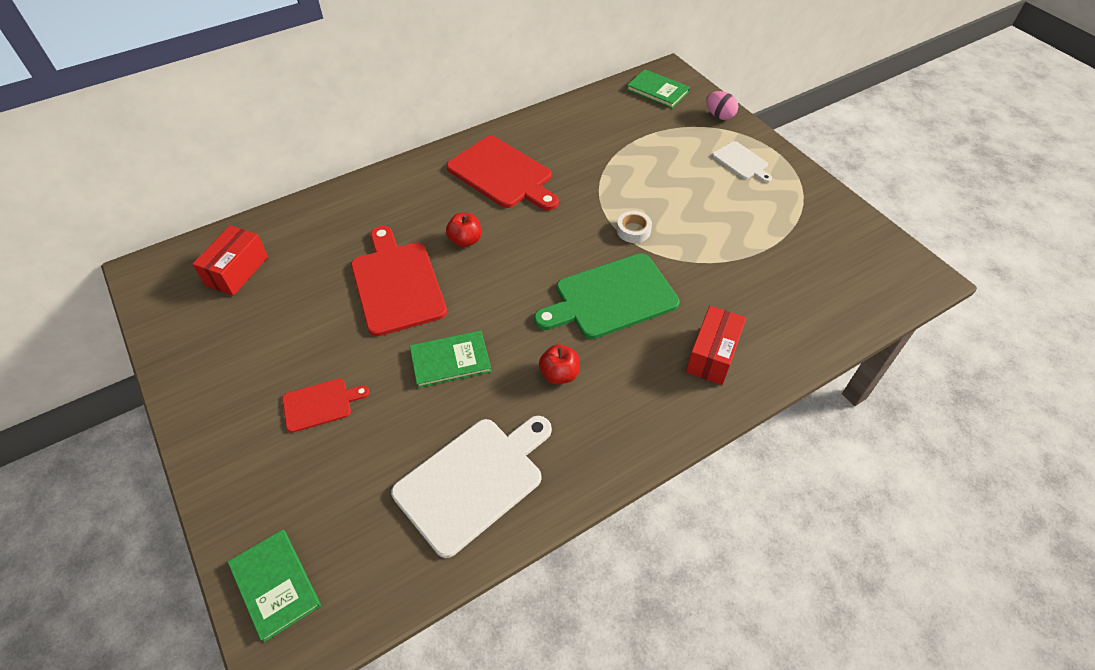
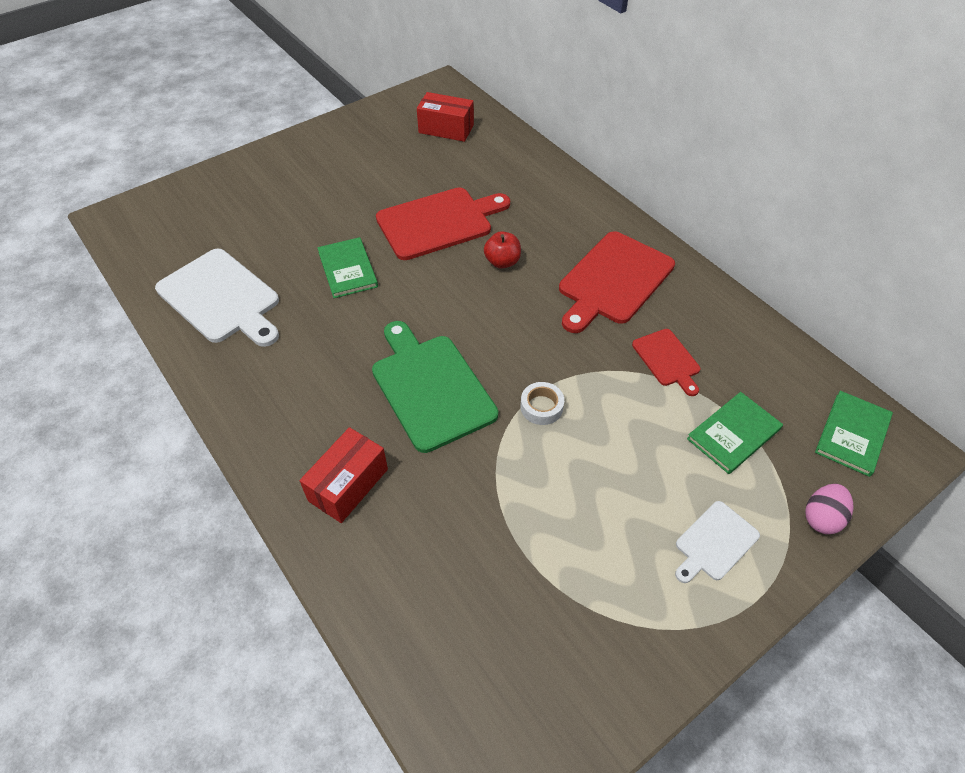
camera: 85 degrees right, 0 degrees up
green book [228,530,321,642] -> green book moved to [687,392,783,474]
red cutting board [282,378,370,433] -> red cutting board moved to [632,329,701,396]
red apple [539,344,580,385] -> none
red box [686,306,746,385] -> red box turned 75 degrees counterclockwise [300,427,388,523]

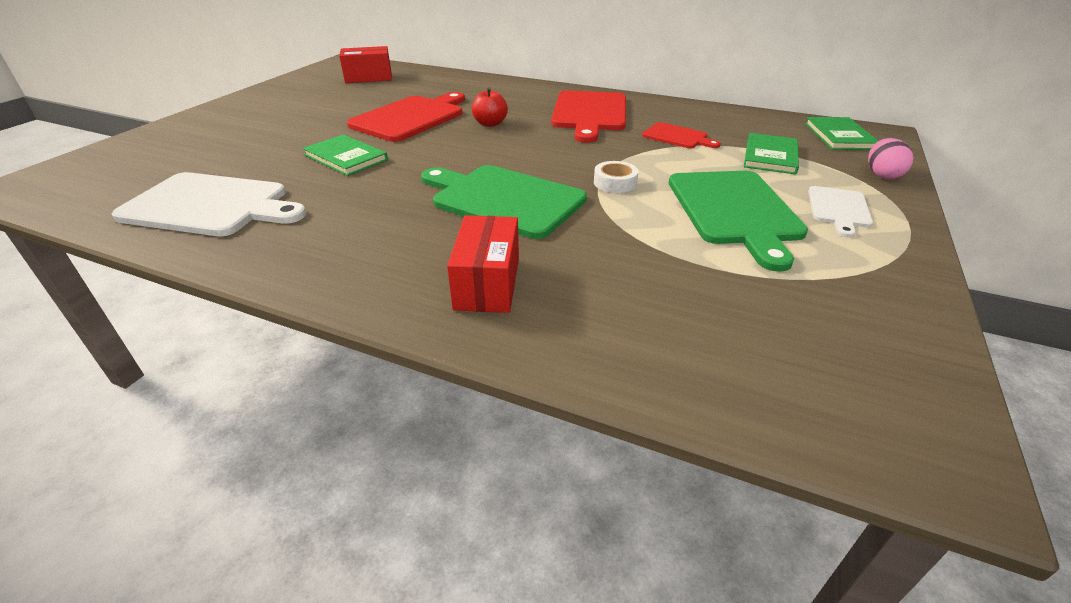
camera: 30 degrees left, 15 degrees down
none -> green cutting board [669,171,808,272]

